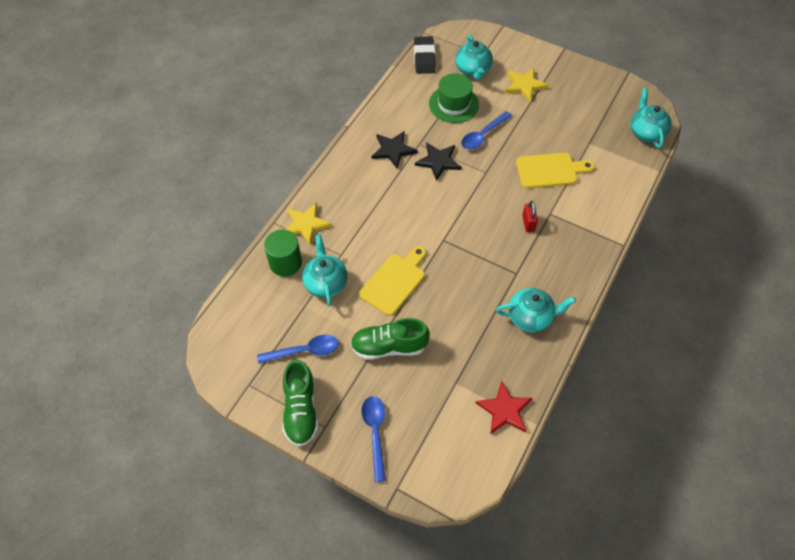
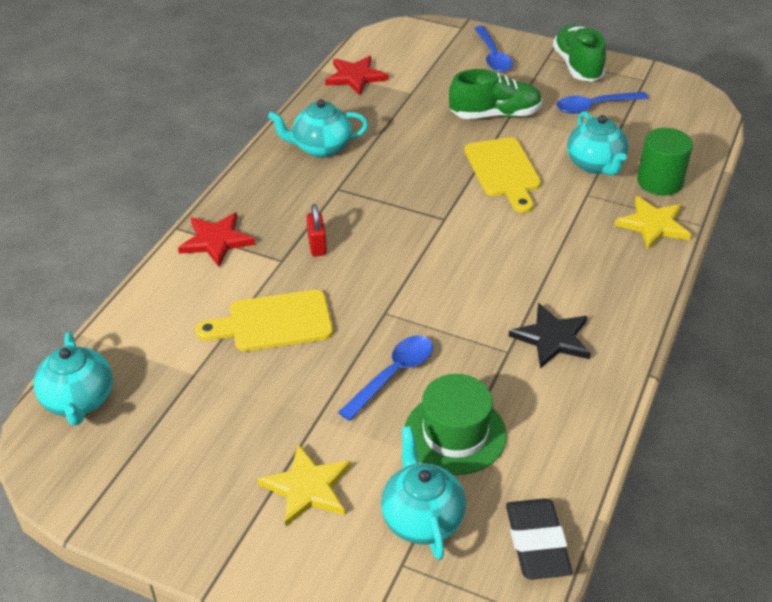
camera: 175 degrees right, 15 degrees down
yellow cutting board [359,246,426,316] -> yellow cutting board turned 45 degrees counterclockwise [465,137,541,213]
black star [415,142,462,181] -> none
none -> red star [178,212,256,267]

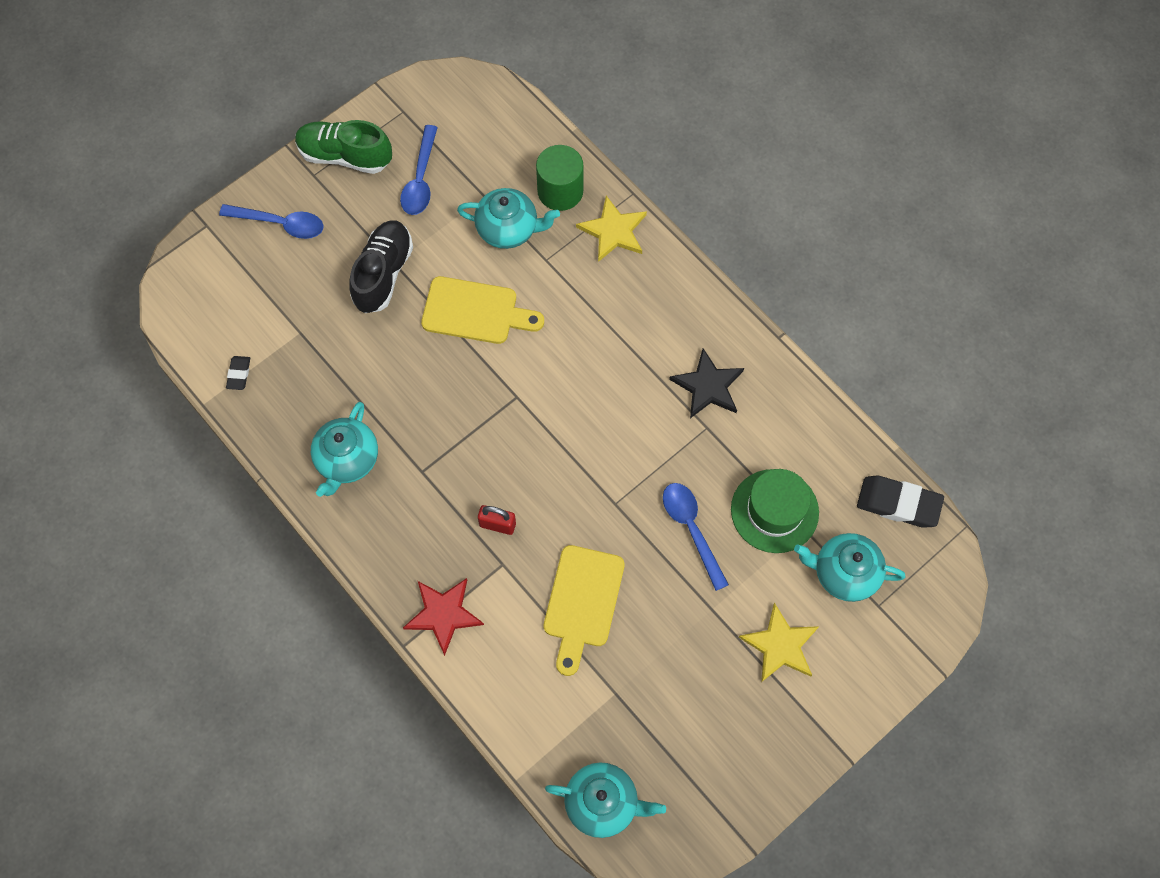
camera: 65 degrees left, 25 degrees up
red star [325,56,388,95] -> black eraser [226,356,250,390]
green shoe [449,69,542,119] -> black shoe [349,220,413,313]

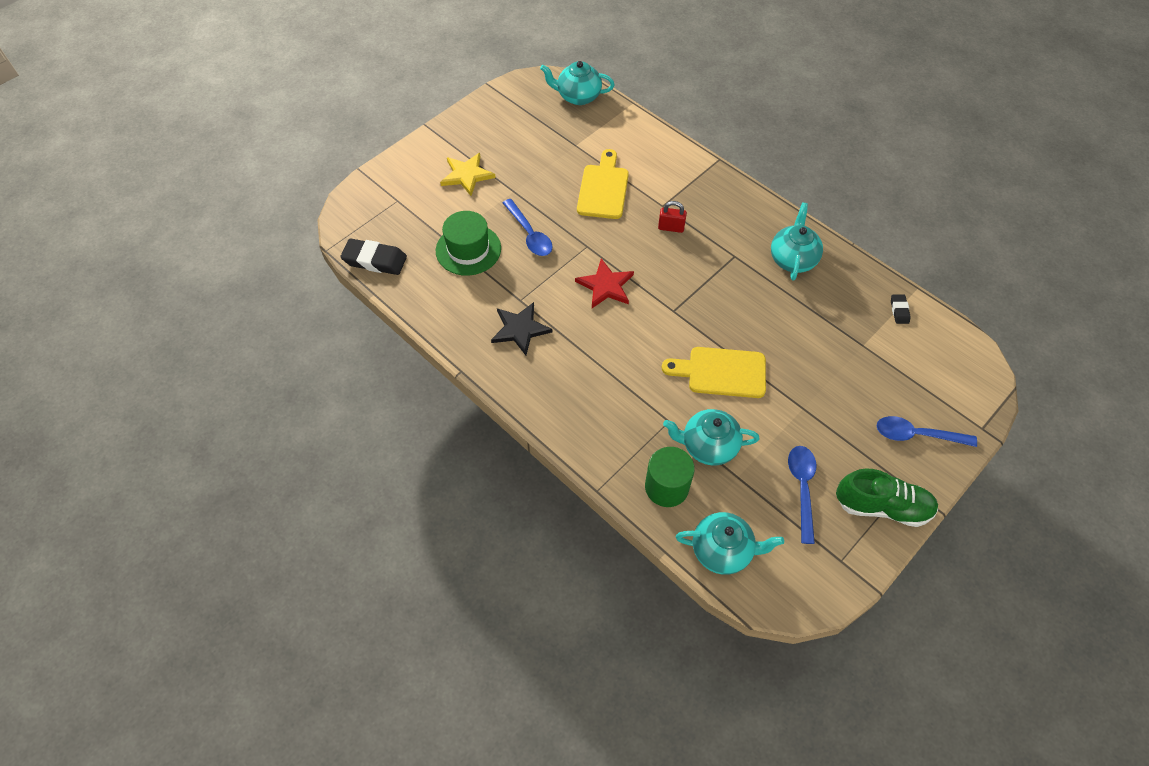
camera: 175 degrees right, 10 degrees down
black shoe [349,220,413,313] -> none
red star [403,578,484,656] -> red star moved to [575,258,634,308]
yellow star [576,196,647,262] -> none
turquoise teapot [794,533,905,602] -> turquoise teapot moved to [676,512,784,575]

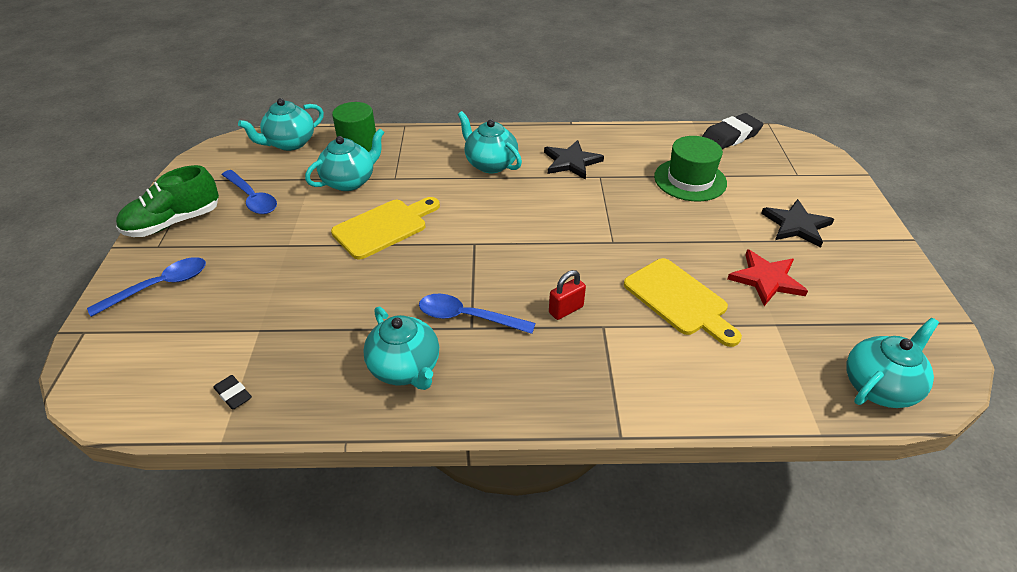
camera: 135 degrees right, 15 degrees down
yellow star [440,153,496,196] -> black star [761,199,834,248]
blue spoon [503,199,553,256] -> blue spoon moved to [419,294,536,334]
red star [575,258,634,308] -> red star moved to [727,249,808,306]
none -> turquoise teapot [458,111,522,173]

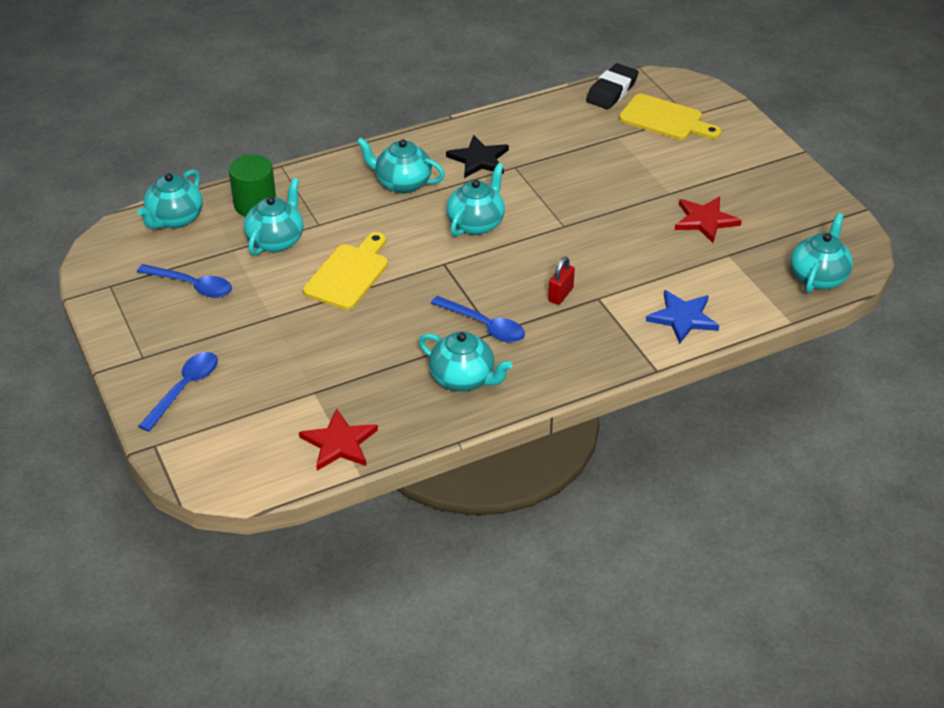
camera: 25 degrees left, 0 degrees up
green shoe [116,165,219,237] -> none
black eraser [213,375,252,410] -> red star [299,408,378,471]
blue spoon [419,294,536,334] -> blue spoon turned 135 degrees counterclockwise [431,296,525,343]
yellow cutting board [624,258,742,347] -> yellow cutting board moved to [619,94,721,140]
green hat [654,136,727,202] -> none
black star [761,199,834,248] -> none
none -> turquoise teapot [447,163,505,236]
none -> blue star [646,290,719,344]

